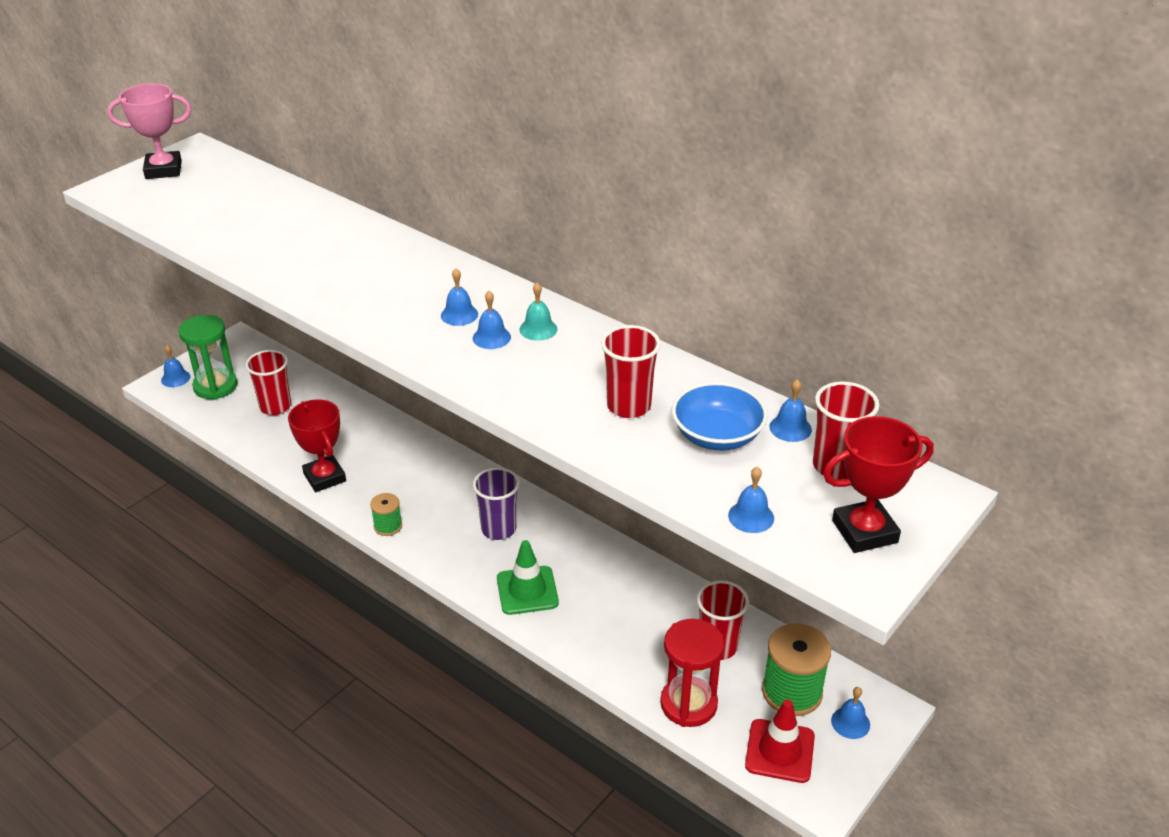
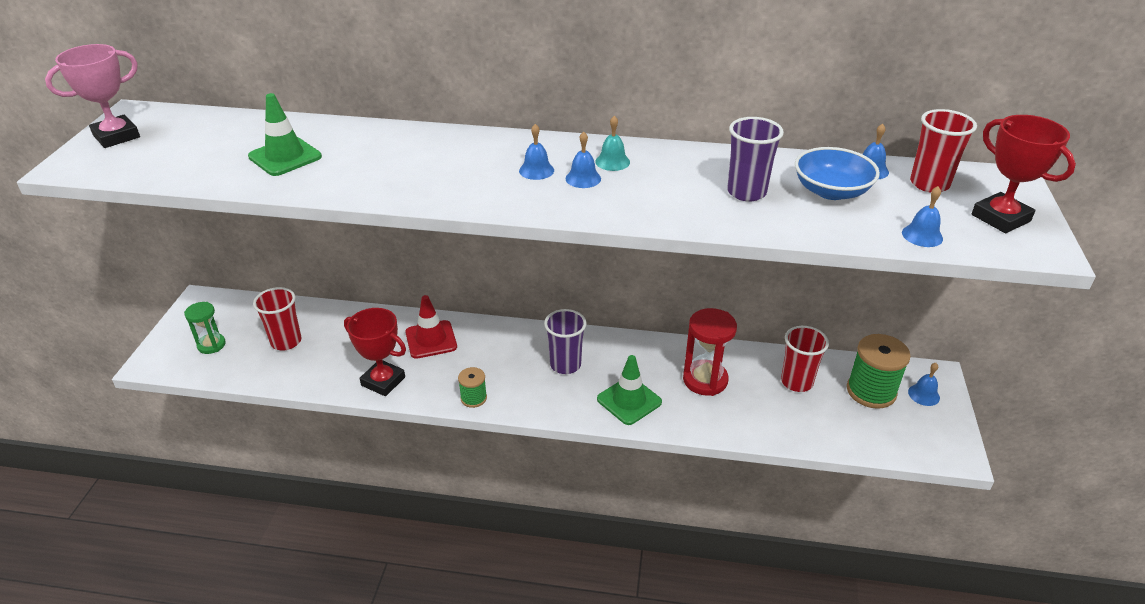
camera: 30 degrees left, 0 degrees up
blue bell [161,345,190,387] -> none
green hourglass [179,315,237,400] -> green hourglass [184,302,226,354], size x0.63
red cup [601,325,661,418] -> purple cup [727,117,784,202]
red hourglass [660,619,724,727] -> red hourglass moved to [683,308,737,396]
red traffic cone [745,700,815,783] -> red traffic cone moved to [405,295,457,359]
red trophy [823,416,934,553] -> red trophy turned 75 degrees counterclockwise [971,115,1076,233]
none -> green traffic cone [248,93,322,176]

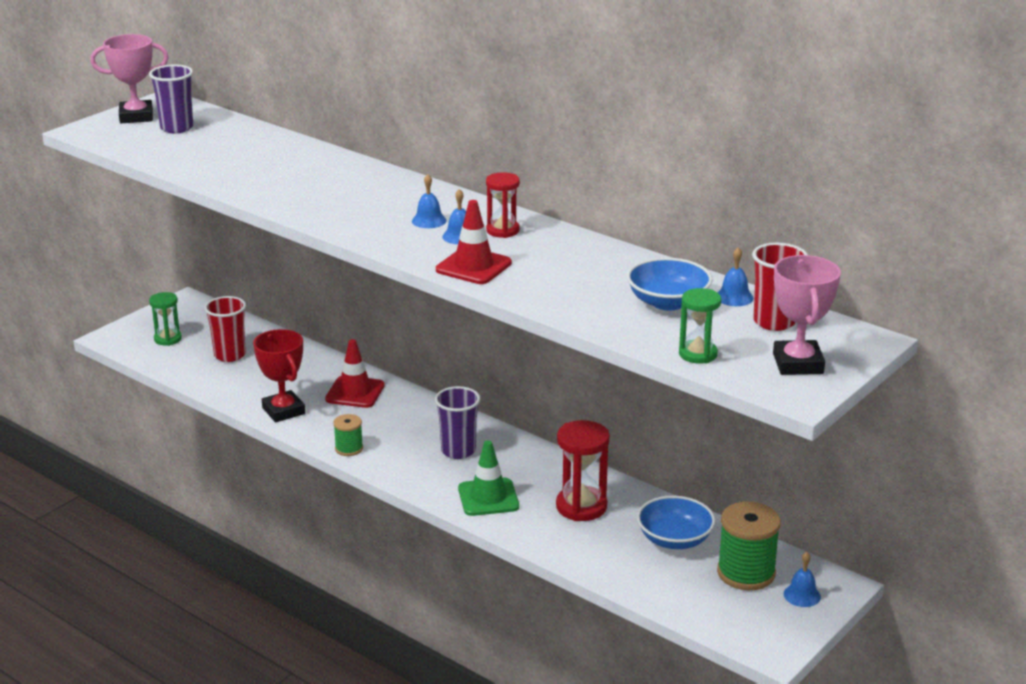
camera: 30 degrees right, 10 degrees down
green traffic cone [248,93,322,176] -> none
turquoise bell [595,116,630,171] -> red hourglass [486,172,520,238]
purple cup [727,117,784,202] -> purple cup moved to [149,64,193,133]
red cup [781,326,829,392] -> blue bowl [637,496,716,549]
blue bell [902,186,943,247] -> green hourglass [679,288,721,364]
red trophy [971,115,1076,233] -> pink trophy [773,255,841,375]
none -> red traffic cone [436,200,512,284]

